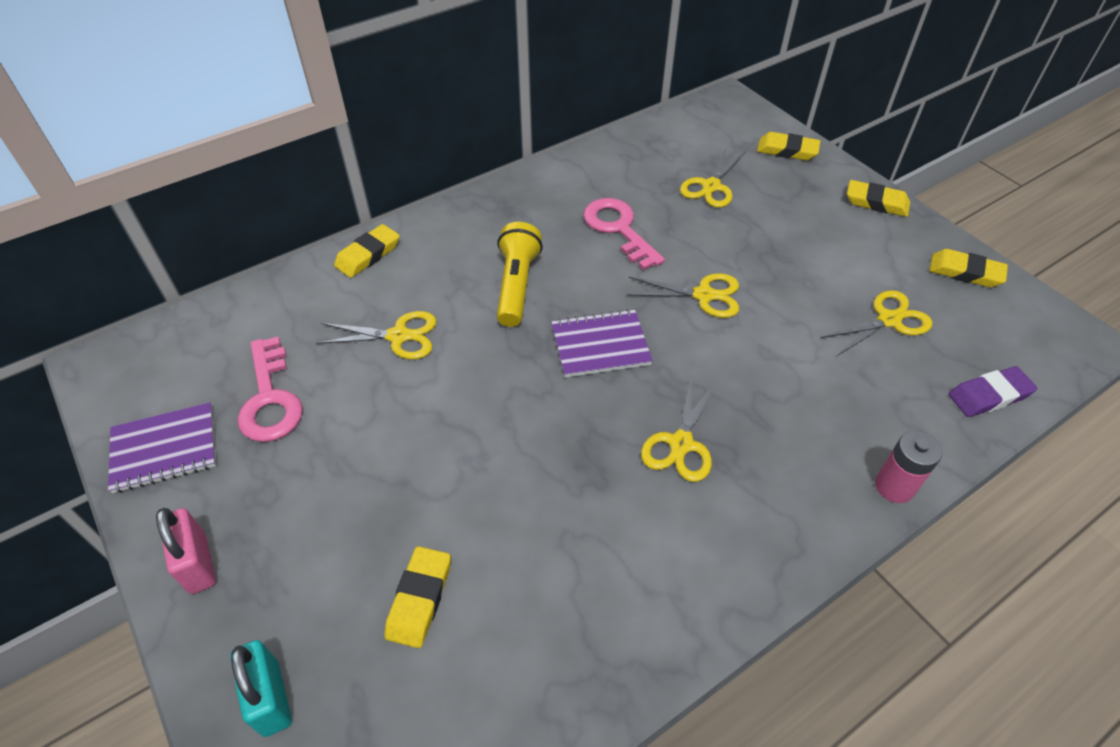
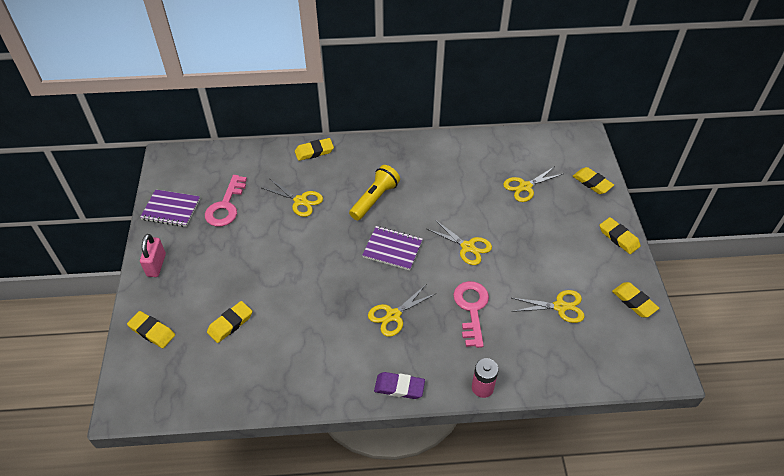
camera: 30 degrees right, 0 degrees up
turquoise padlock [230,640,292,737] -> yellow eraser [127,311,175,348]
pink key [583,198,665,270] -> pink key moved to [453,281,489,348]
purple eraser [949,366,1037,417] -> purple eraser moved to [374,372,425,399]

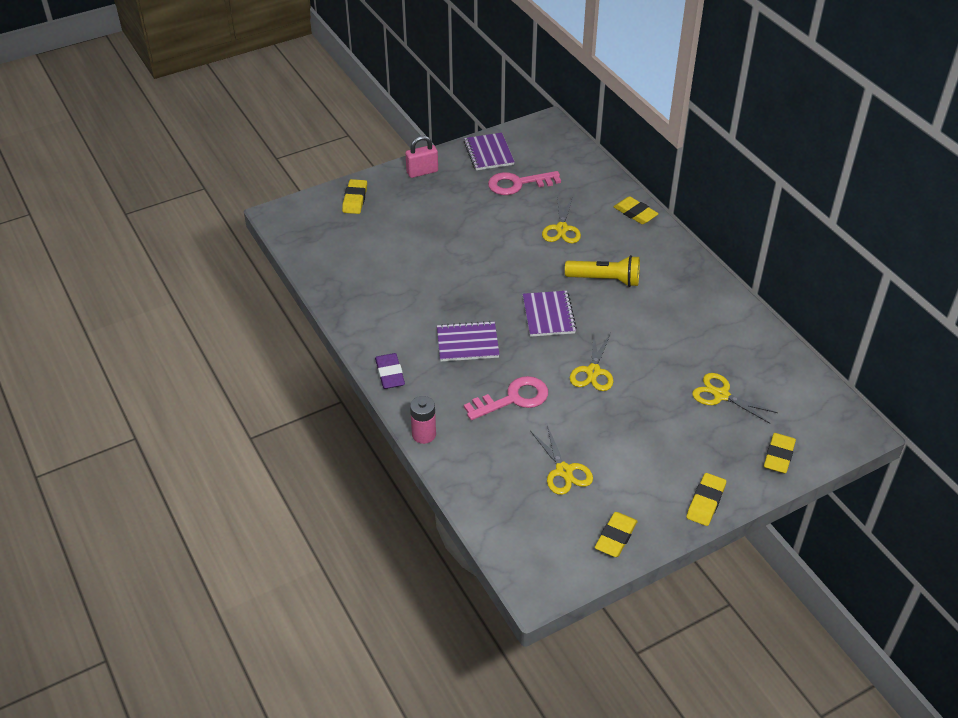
camera: 65 degrees right, 5 degrees down
yellow eraser [207,301,252,343] -> none
yellow scissors [368,285,435,337] -> purple notebook [437,321,500,361]

